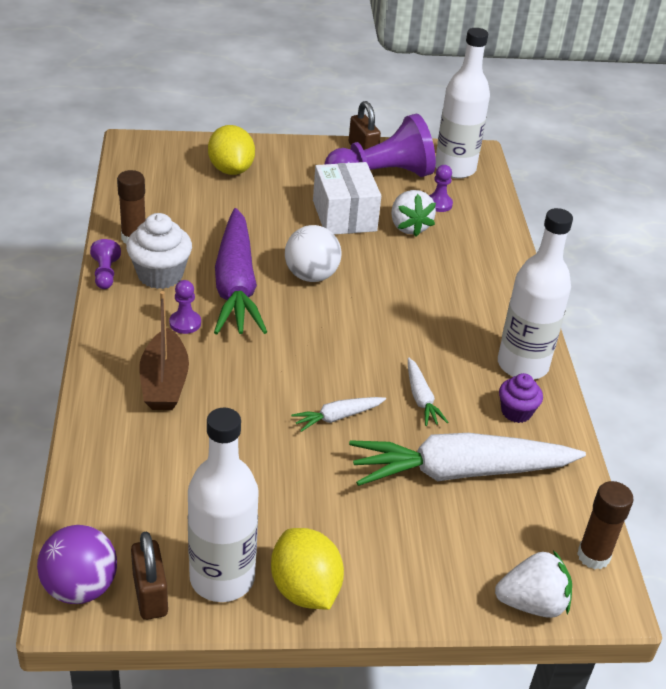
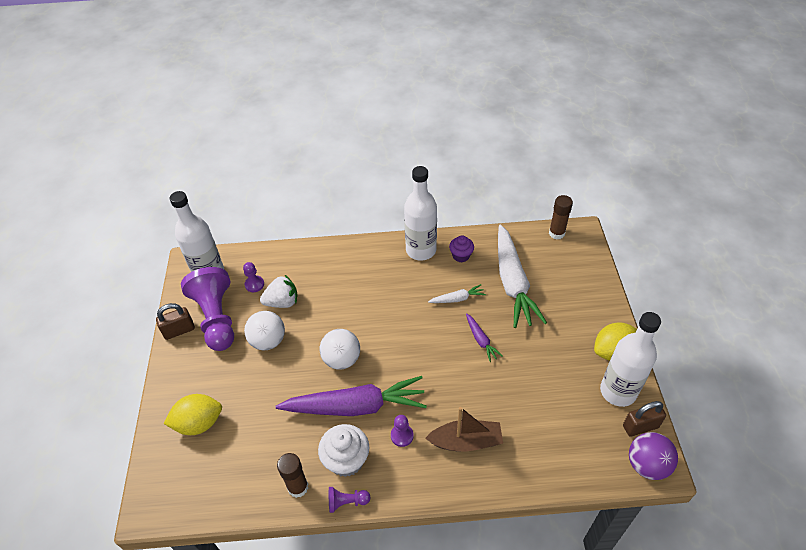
camera: 85 degrees left, 10 degrees up
white carrot [291,397,386,432] -> purple carrot [466,313,503,362]
white box [313,162,381,235] -> white ball [244,311,285,351]
white strawberry [495,550,572,618] -> none

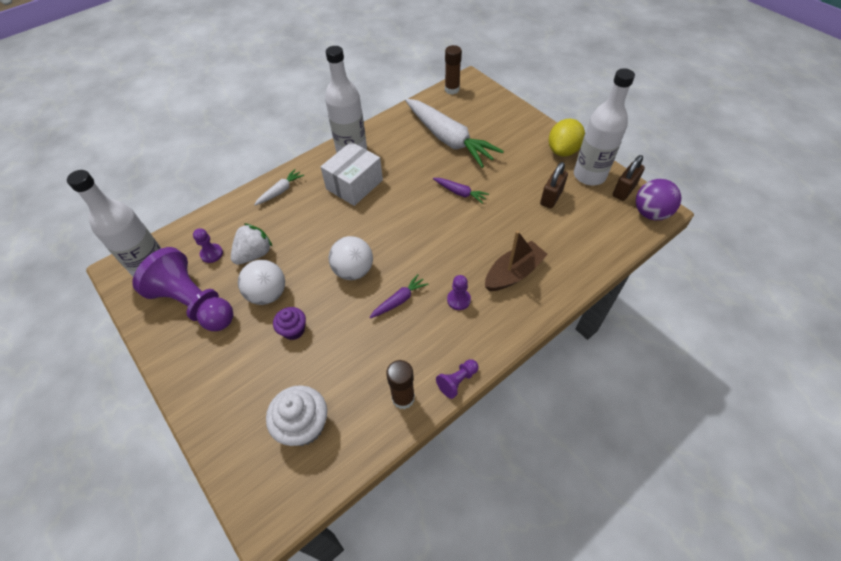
camera: 35 degrees left, 5 degrees up
brown padlock [156,303,195,340] -> brown padlock moved to [540,162,568,208]
yellow lemon [163,394,222,435] -> none
purple carrot [275,376,427,416] -> purple carrot [369,274,429,318], size x0.44
white cupcake [318,424,369,477] -> white cupcake moved to [266,385,327,446]
white carrot [428,284,486,303] -> white carrot moved to [254,169,304,205]
purple cupcake [449,235,474,262] -> purple cupcake moved to [273,307,306,340]
none -> white box [321,142,383,206]

